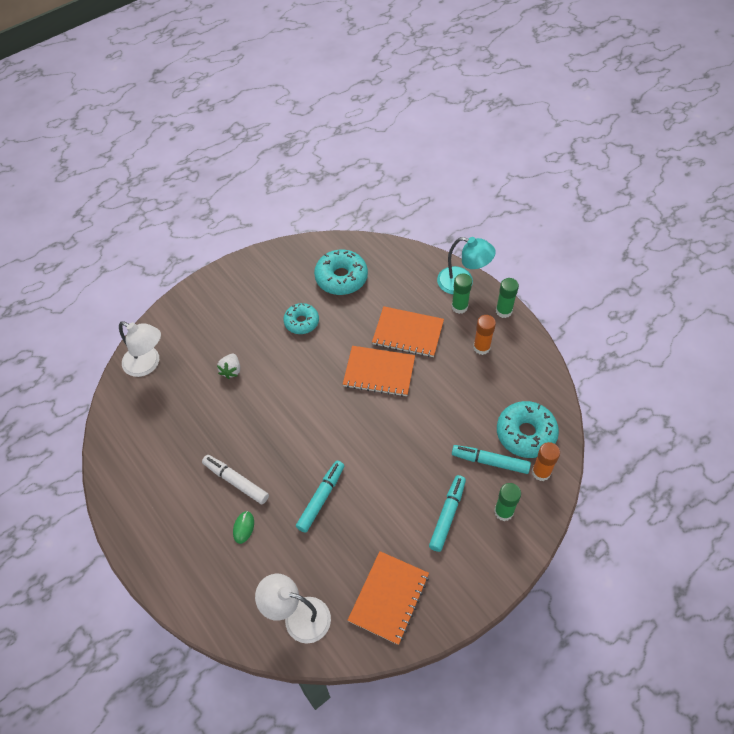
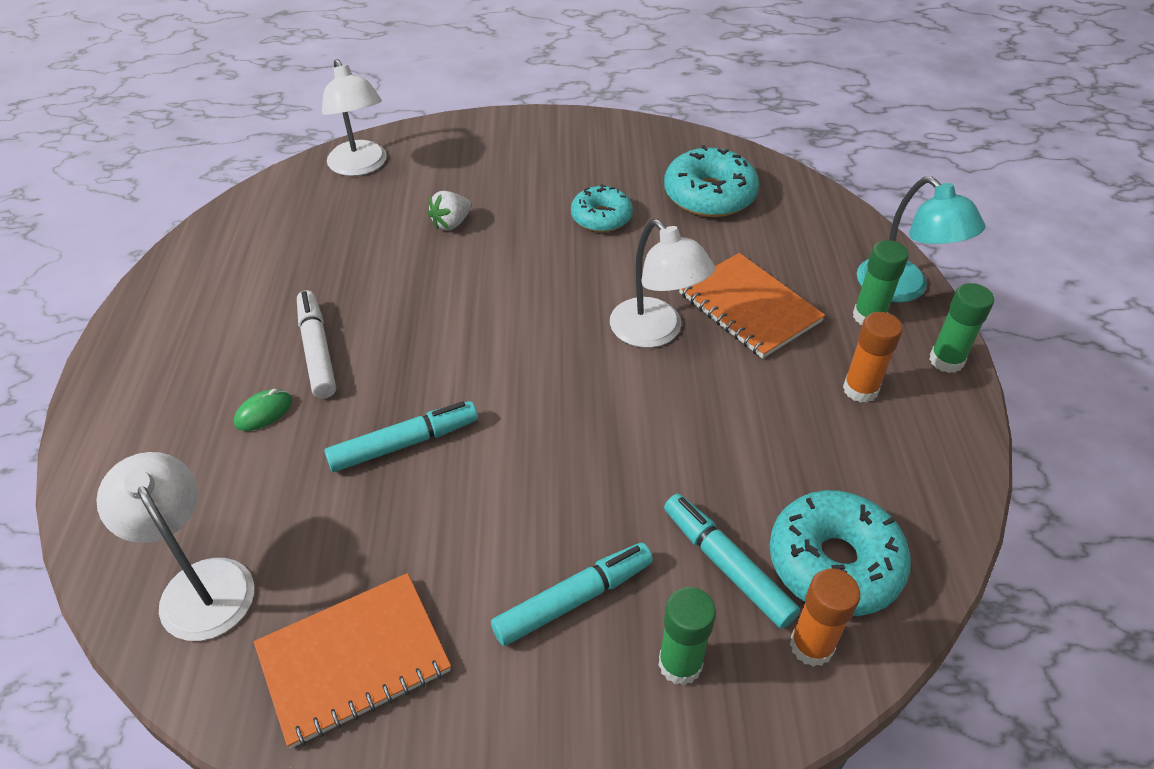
camera: 35 degrees right, 10 degrees down
orange notebook [343,346,415,397] -> white lamp [610,219,715,348]

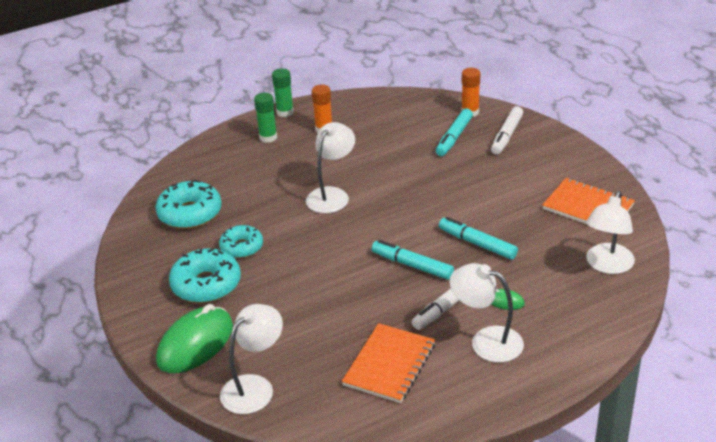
camera: 115 degrees left, 10 degrees down
white strawberry [428,191,472,230] -> none
turquoise marker [491,543,653,646] -> turquoise marker moved to [372,240,454,280]
green glue stick [658,587,716,686] -> white marker [491,106,523,155]
orange notebook [679,253,825,359] -> orange notebook moved to [342,323,435,403]
turquoise donut [770,490,911,616] -> turquoise donut moved to [169,248,241,303]
turquoise lamp [857,177,985,302] -> none
none -> green mouse [156,304,233,373]
none -> white lamp [450,263,524,363]

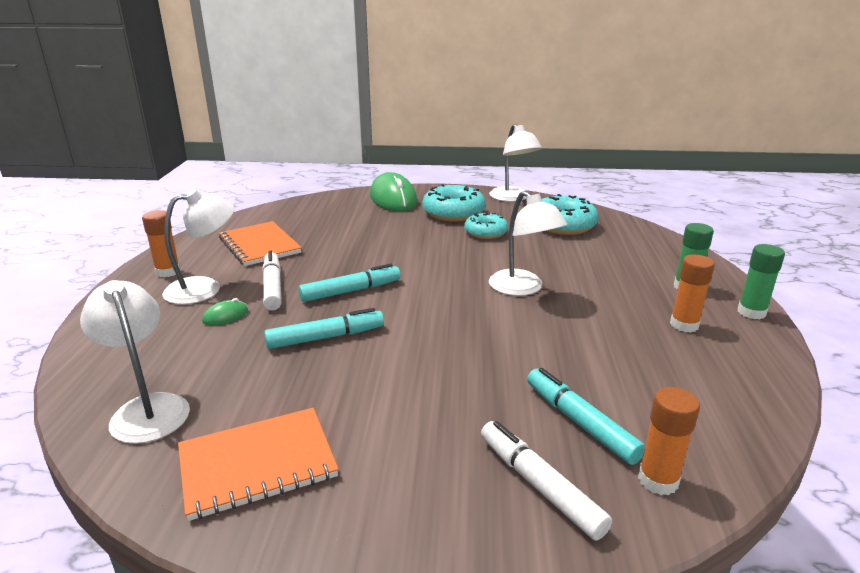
camera: 120 degrees right, 10 degrees down
white lamp [220,304,283,414] -> white lamp moved to [489,124,542,202]
none -> orange glue stick [142,210,180,277]

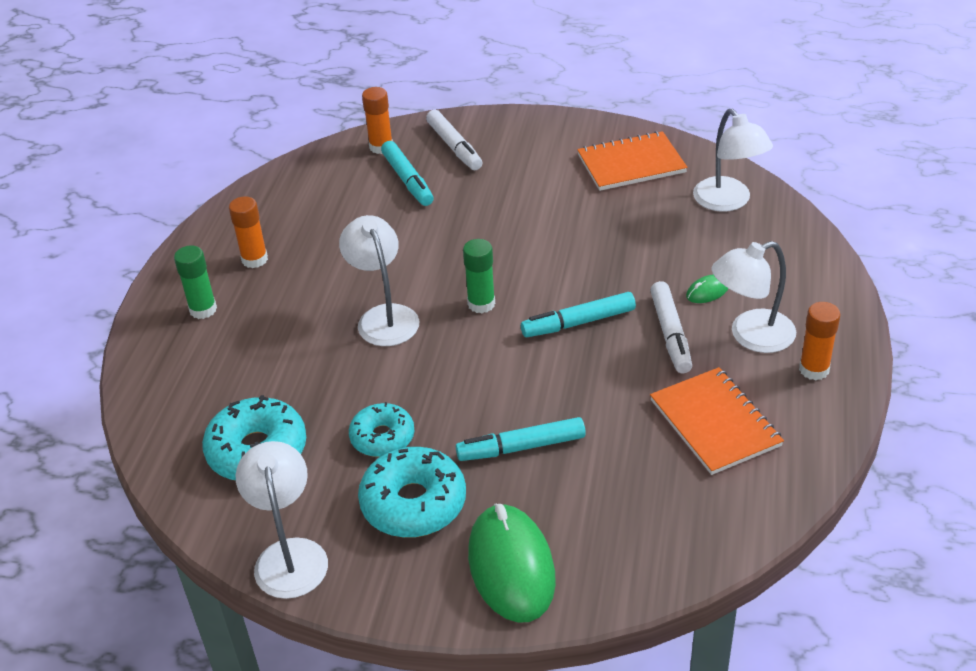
camera: 170 degrees left, 15 degrees up
turquoise marker [264,308,384,349] -> turquoise marker moved to [456,417,586,461]
green glue stick [738,244,785,319] -> green glue stick moved to [463,239,495,313]

